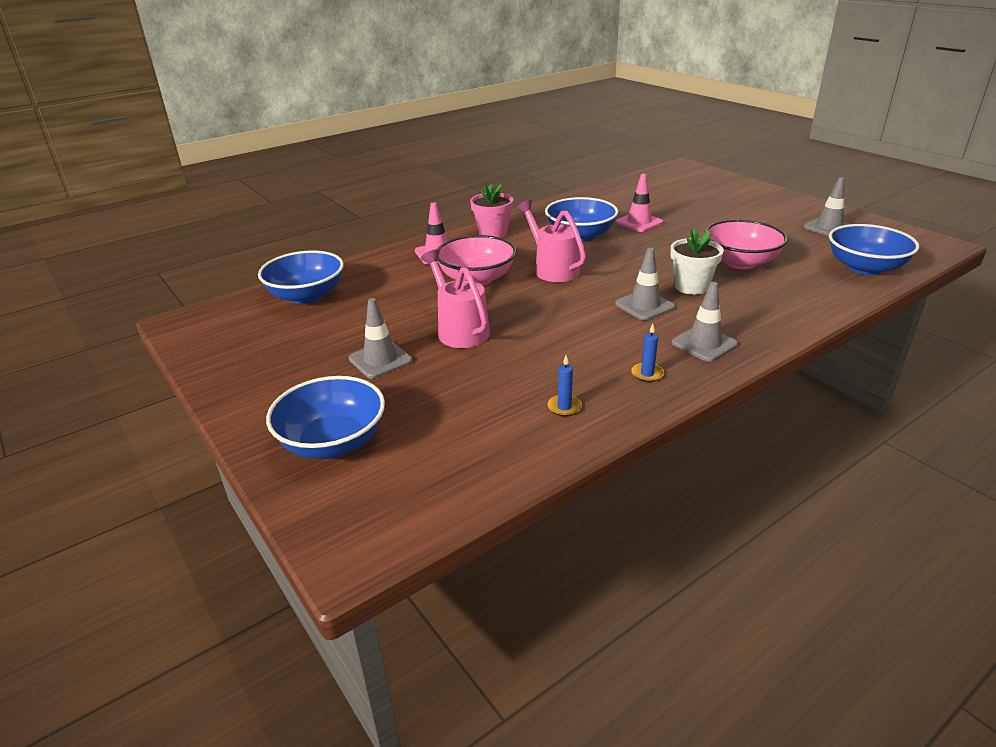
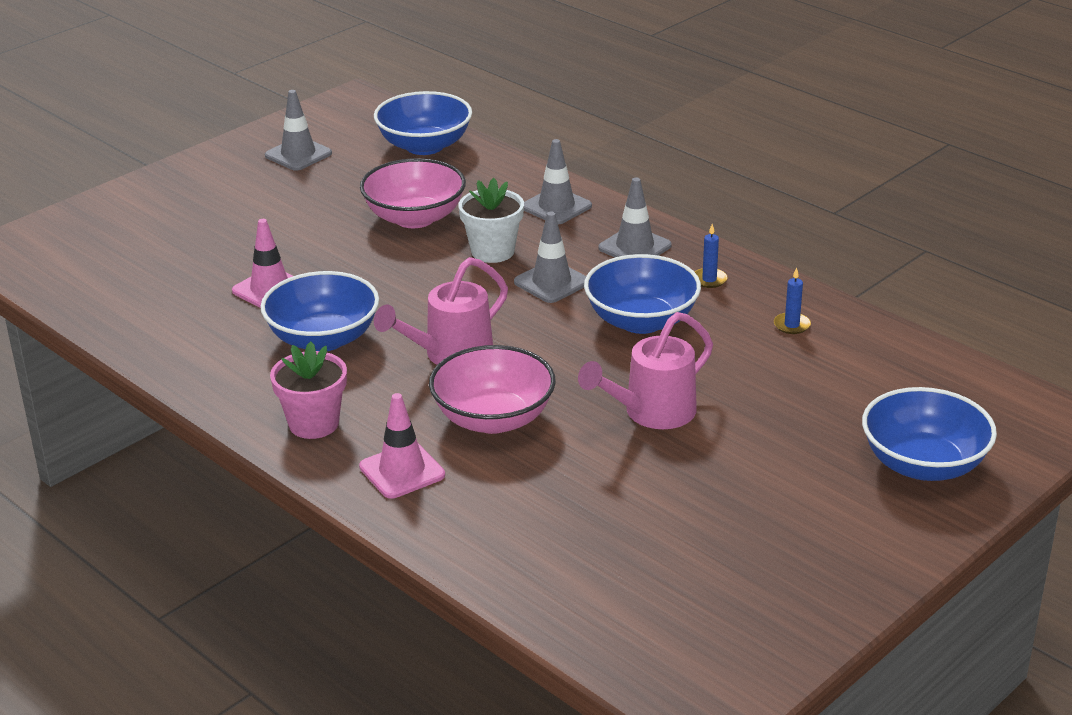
camera: 100 degrees left, 0 degrees up
blue bowl [258,250,344,304] -> blue bowl moved to [584,254,701,334]
grey traffic cone [349,298,413,379] -> grey traffic cone moved to [524,139,592,225]

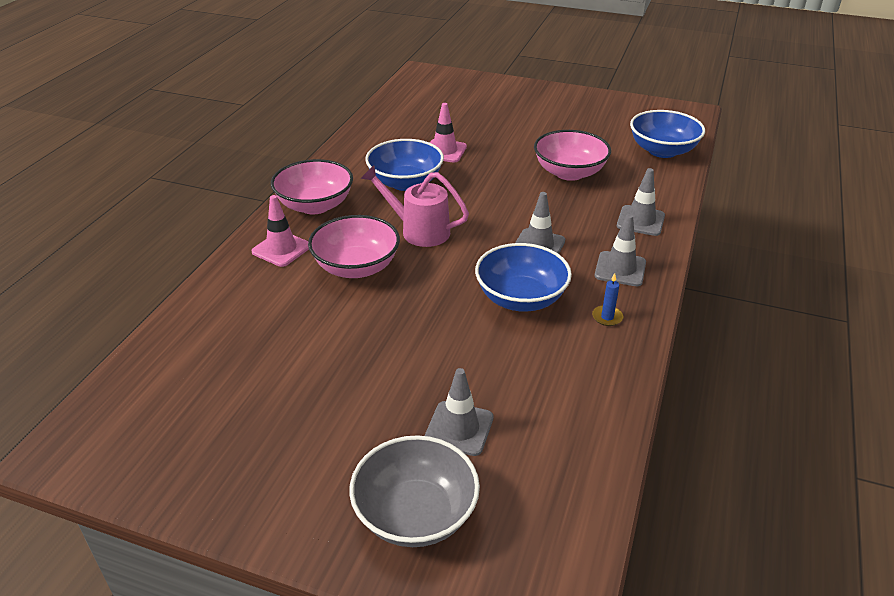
camera: 65 degrees right, 5 degrees up
grey traffic cone [265,90,332,171] -> grey traffic cone moved to [425,368,494,456]
pink flower pot [270,342,347,439] -> pink bowl [271,159,353,214]
white flower pot [458,178,524,263] -> none
pink watering can [578,312,713,429] -> none
blue candle [774,267,811,334] -> none
blue bowl [862,387,997,481] -> grey bowl [349,435,480,547]

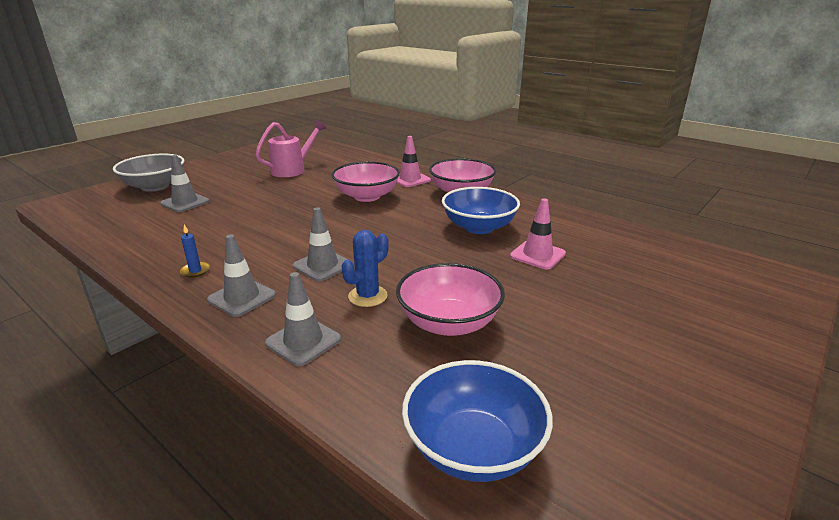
camera: 110 degrees right, 10 degrees down
pink watering can [360,165,469,247] -> pink watering can moved to [255,120,326,177]
blue bowl [475,243,572,312] -> none
none -> blue cactus [341,230,389,307]

